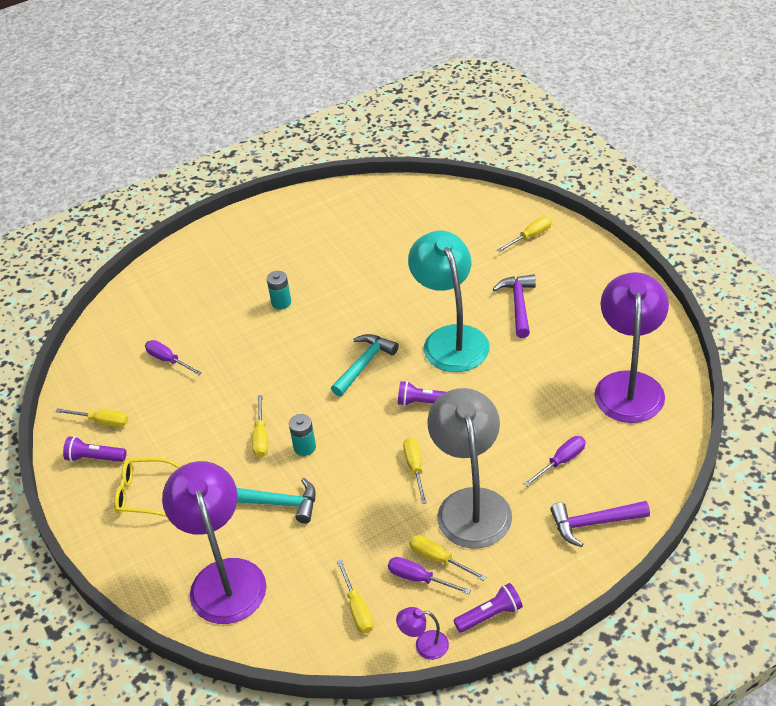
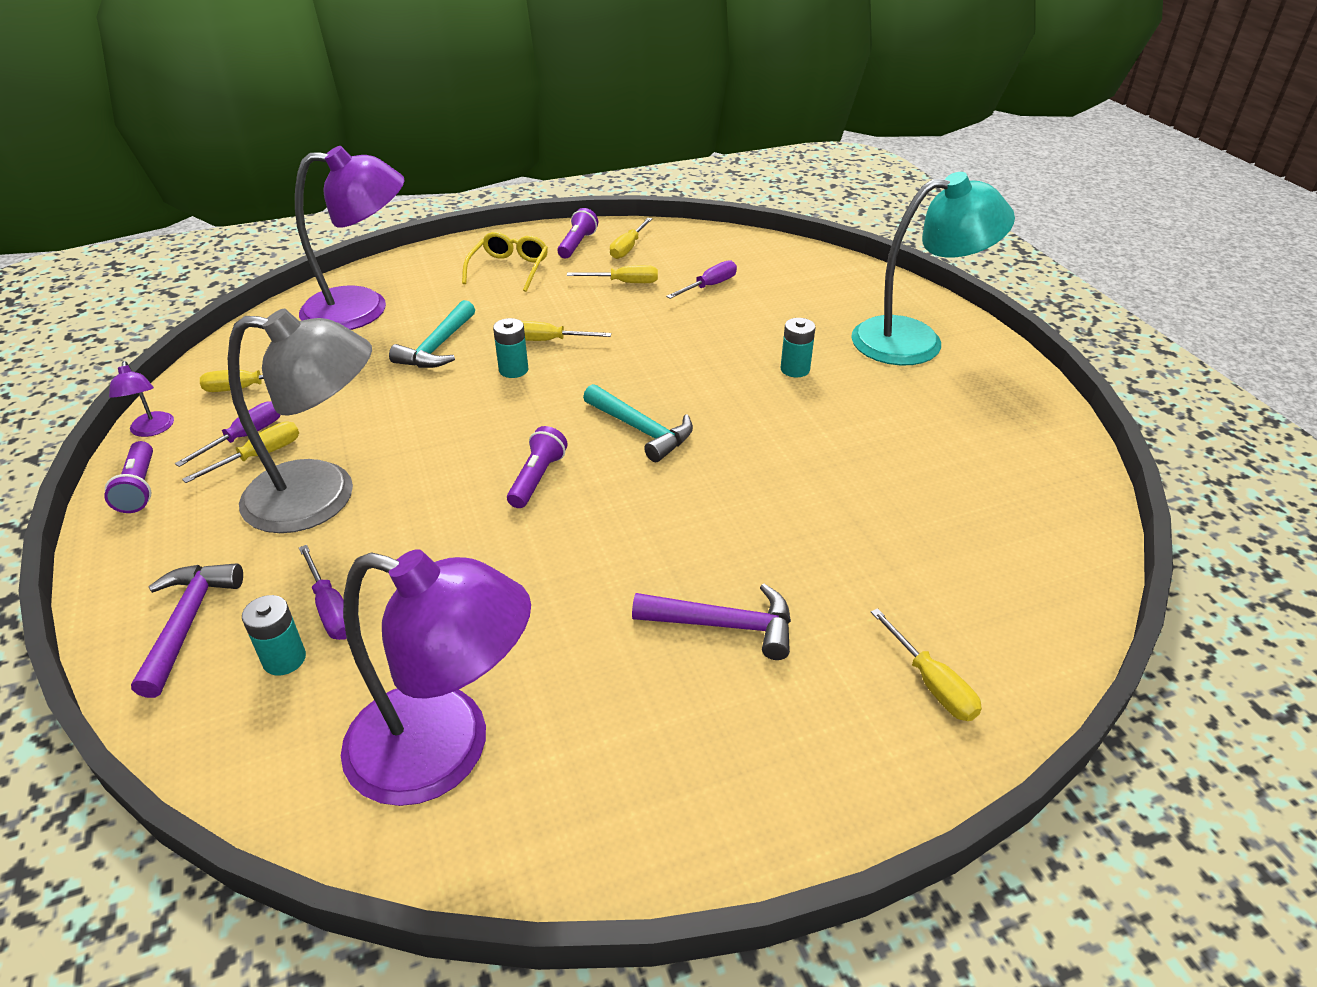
camera: 95 degrees right, 5 degrees down
purple lamp [396,607,449,660] -> purple lamp turned 150 degrees clockwise [109,361,174,437]
yellow screwdriver [403,438,427,504] -> yellow screwdriver moved to [567,265,658,283]
turquoise lamp [408,231,490,372] -> turquoise lamp moved to [851,172,1015,365]
none -> turquoise battery [242,595,306,676]

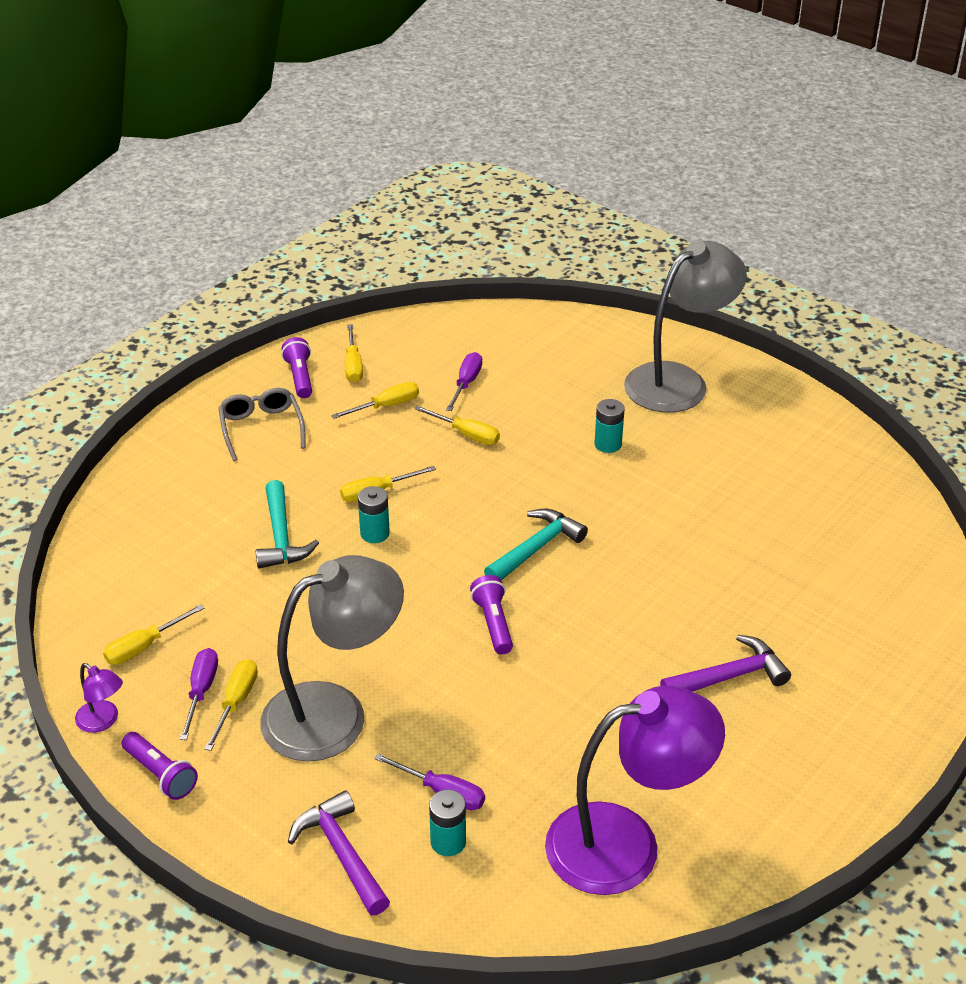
camera: 30 degrees left, 0 degrees up
purple lamp [295,146,405,330] -> none
yellow glasses [462,232,548,292] -> grey glasses [218,388,306,461]
turquoise hammer [583,384,693,462] -> turquoise hammer turned 60 degrees counterclockwise [484,509,588,580]
turquoise lamp [851,172,1015,365] -> grey lamp [624,240,747,413]
yellow screwdriver [871,608,982,721] -> yellow screwdriver moved to [415,406,500,445]

